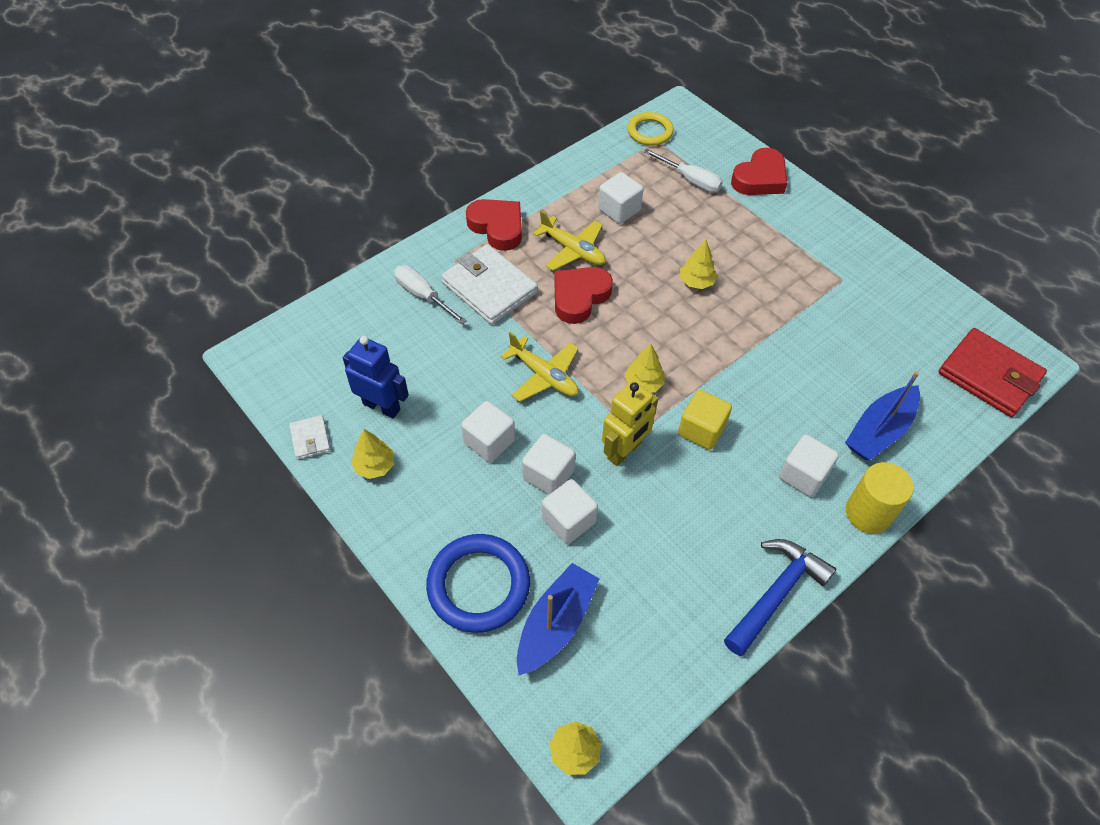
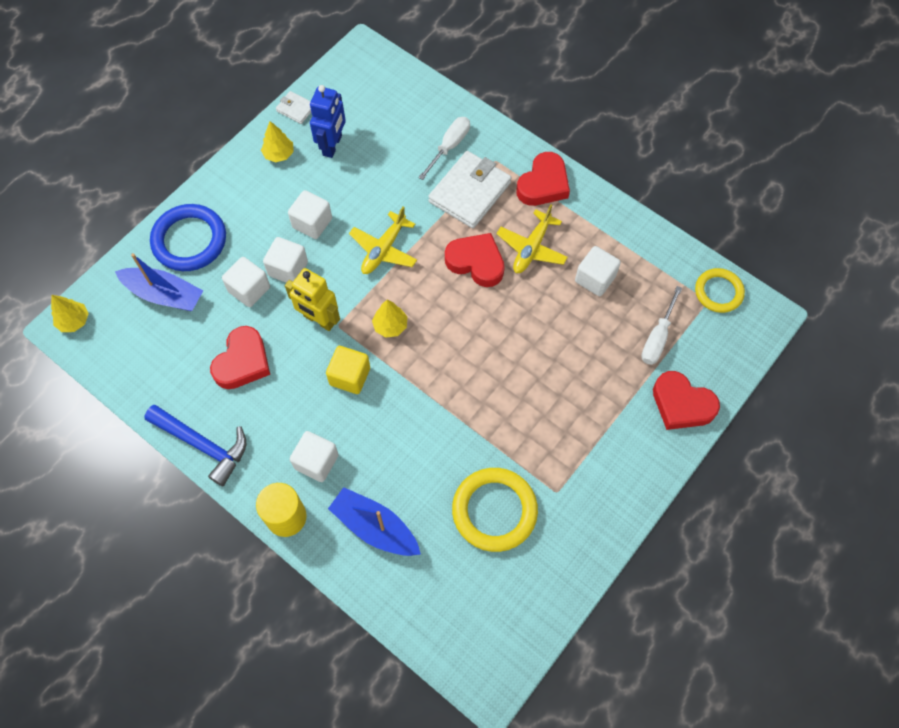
camera: 80 degrees right, 10 degrees up
white wallet [289,415,331,460] -> white wallet turned 60 degrees clockwise [276,91,311,124]
yellow tree [680,240,717,289] -> none
red wallet [938,328,1047,417] -> none
none -> red heart [210,326,270,389]
none -> yellow ring [452,468,538,552]

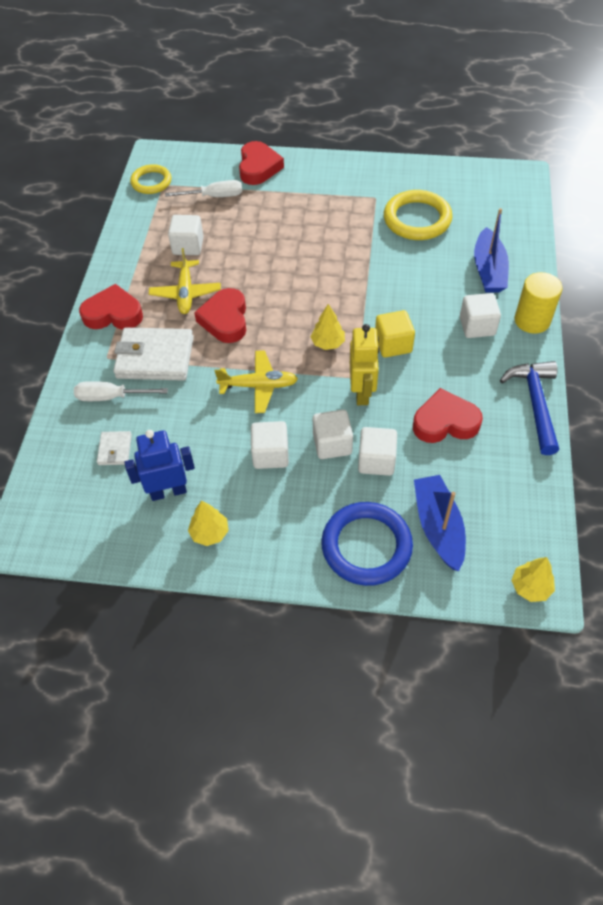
camera: 120 degrees left, 10 degrees down
white wallet [276,91,311,124] -> white wallet moved to [97,431,132,465]
yellow plane [496,204,568,273] -> yellow plane turned 90 degrees clockwise [149,248,221,314]

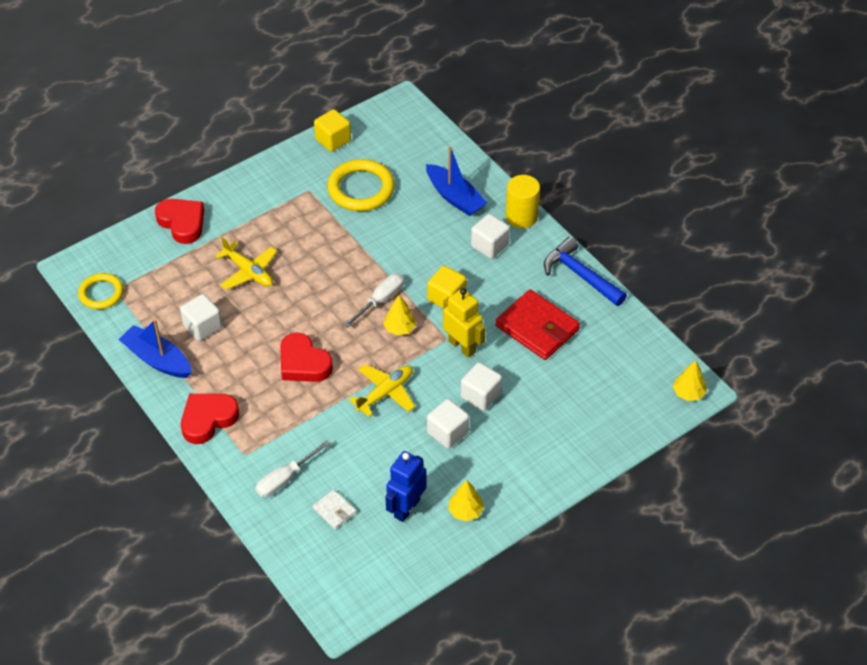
camera: 45 degrees left, 5 degrees down
white wallet [113,327,194,381] -> none
yellow plane [149,248,221,314] -> yellow plane moved to [215,237,277,290]
white screwdriver [165,180,242,197] -> white screwdriver moved to [344,274,404,328]
blue ring [321,502,413,586] -> none
white cube [358,427,397,476] -> none
red heart [413,388,483,443] -> red wallet [495,289,580,360]
blue boat [414,475,466,571] -> blue boat moved to [118,319,192,378]
none -> yellow cube [314,109,351,152]

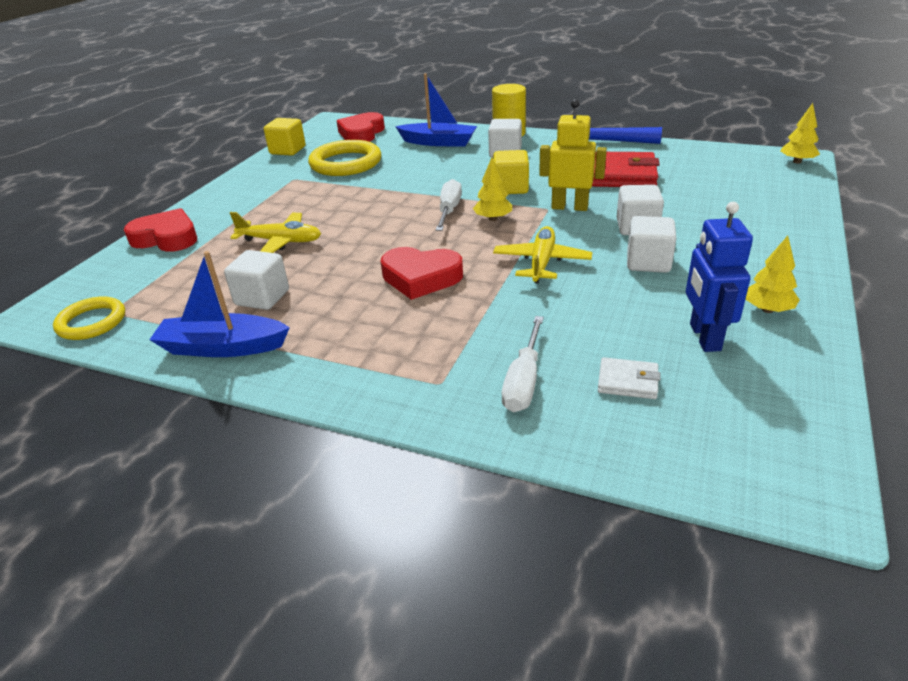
camera: 30 degrees left, 15 degrees down
red heart [181,394,239,444] -> red heart moved to [337,112,385,142]

